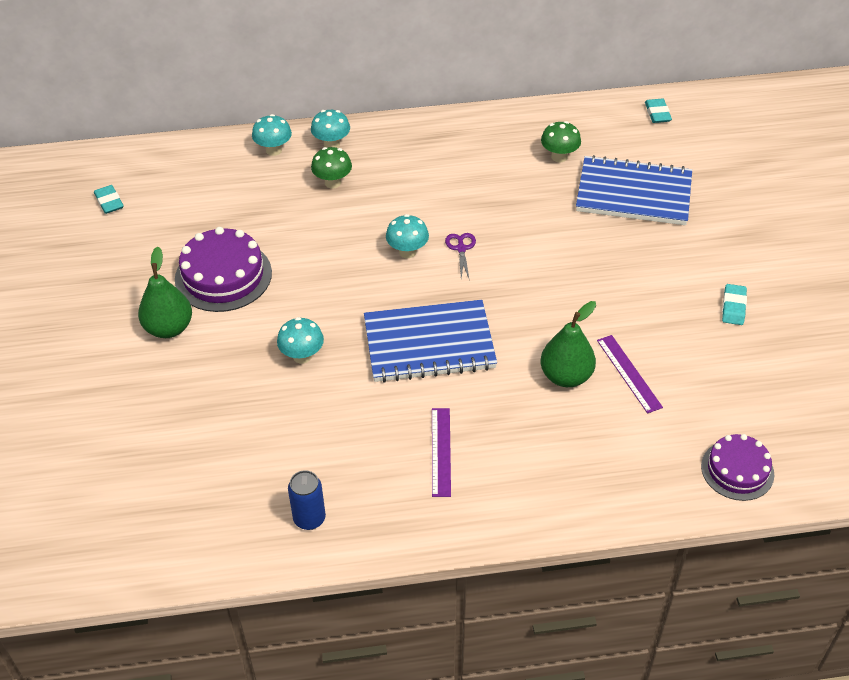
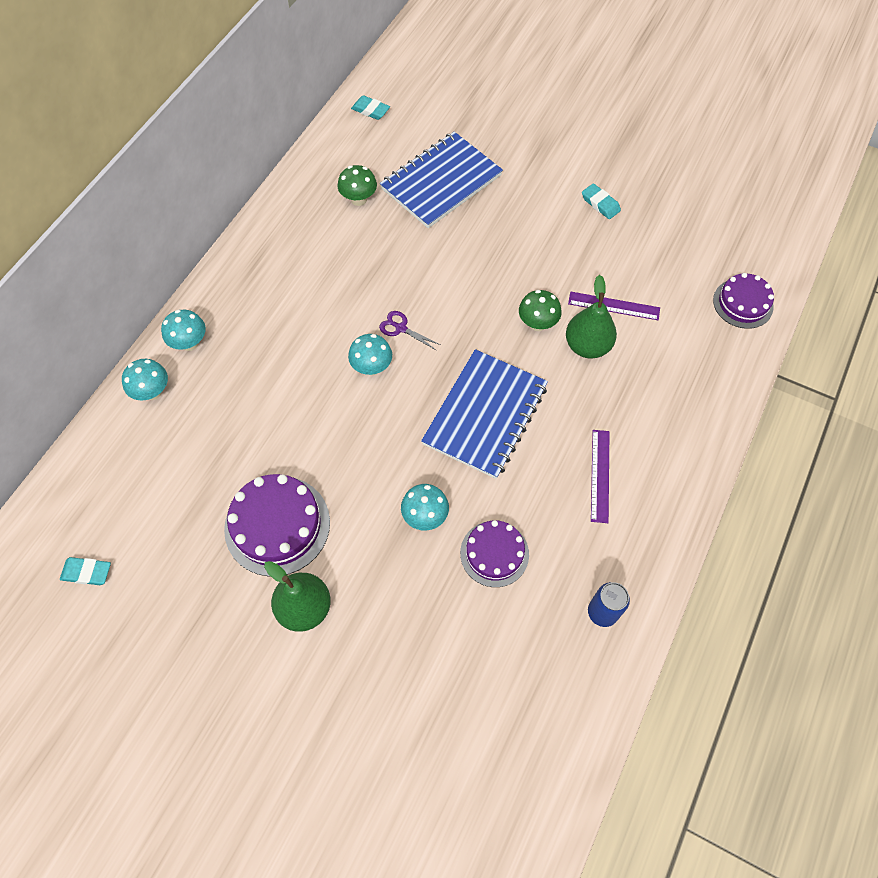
camera: 55 degrees left, 15 degrees up
green mushroom [311,147,352,189] -> green mushroom moved to [519,290,562,331]
purple ruler [432,408,451,497] -> purple ruler turned 60 degrees clockwise [591,430,610,523]
none -> purple cake [460,520,529,587]

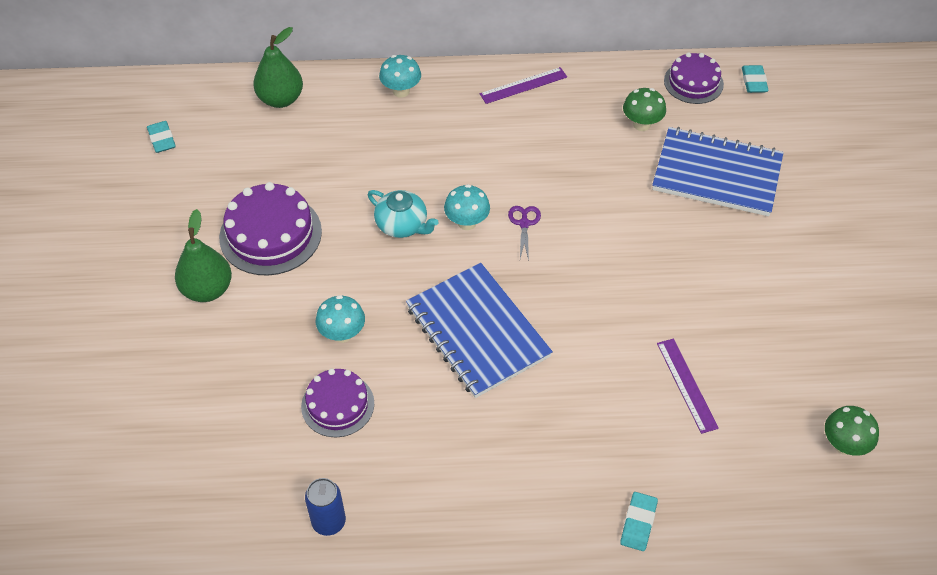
camera: 60 degrees right, 10 degrees down
turquoise mushroom [122,359,168,401] -> none
blue notebook [421,349,548,479] -> blue notebook turned 60 degrees clockwise [406,263,553,398]
green mushroom [519,290,562,331] -> green mushroom moved to [825,406,879,456]
green pear [566,275,617,359] -> green pear moved to [253,27,303,108]
turquoise eraser [582,183,621,219] -> turquoise eraser moved to [620,492,658,551]
purple ruler [591,430,610,523] -> purple ruler moved to [480,67,567,104]
purple cake [713,273,774,329] -> purple cake moved to [664,52,724,104]
none -> turquoise teapot [368,190,439,238]

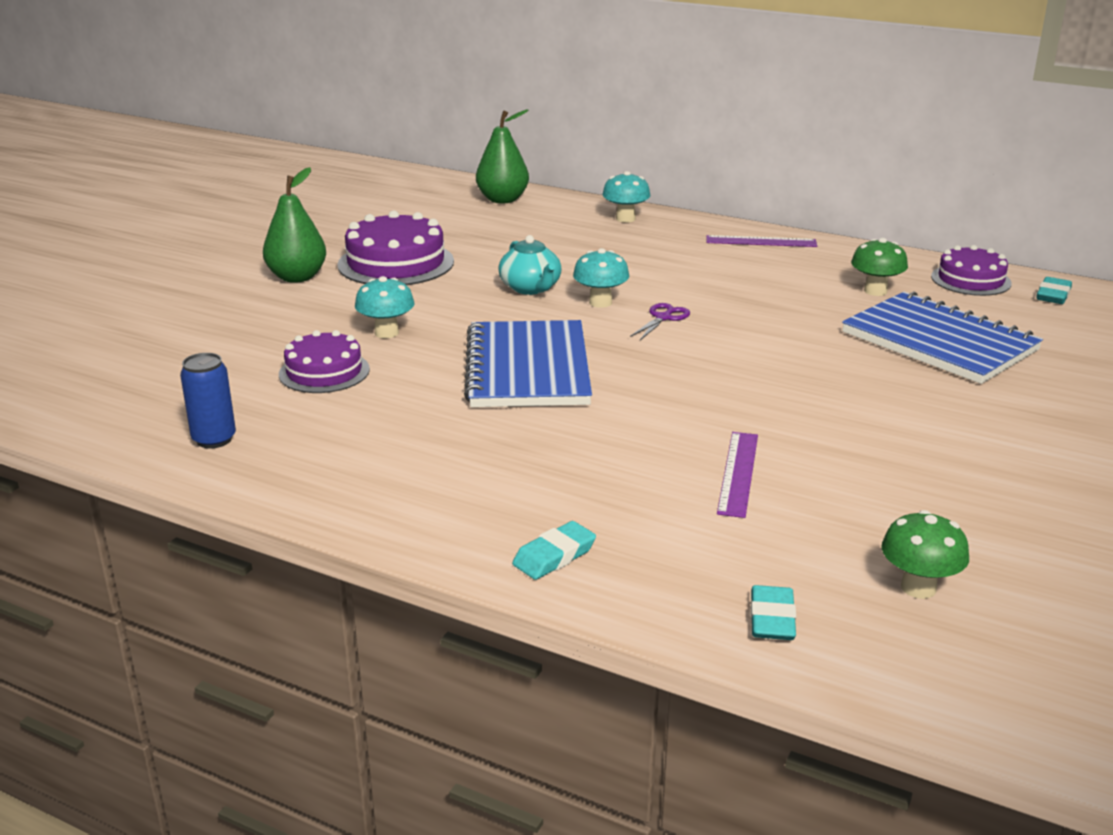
camera: 30 degrees right, 25 degrees down
turquoise eraser [147,121,176,153] -> turquoise eraser moved to [750,585,796,640]

